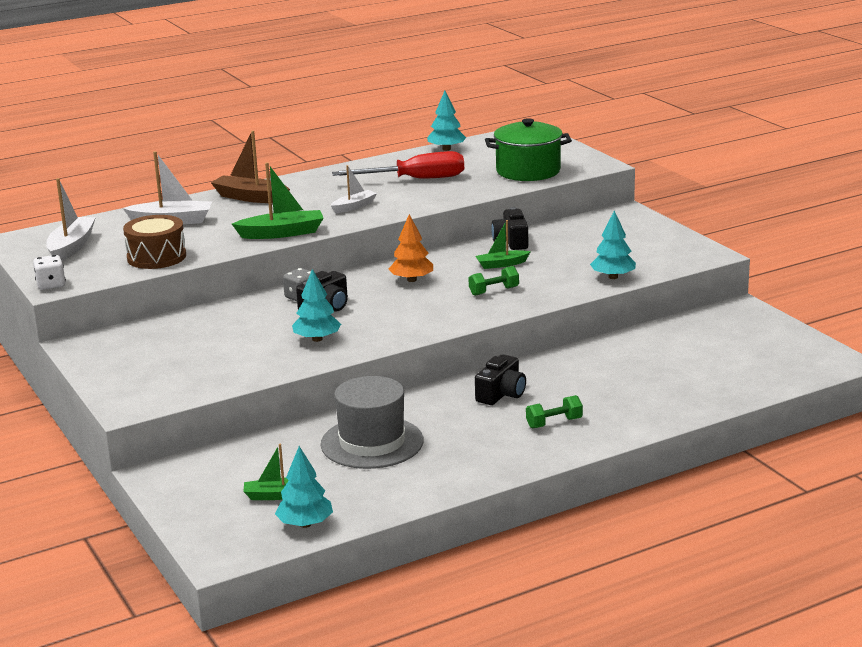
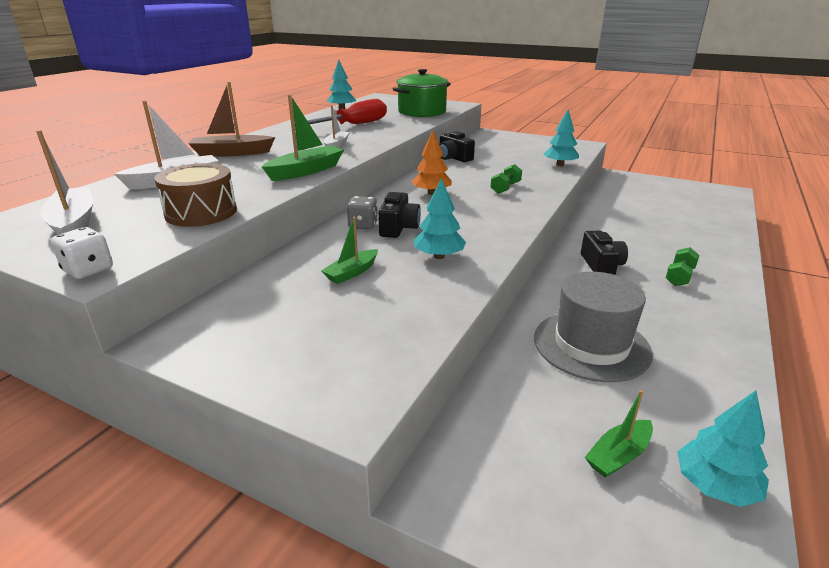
camera: 35 degrees left, 5 degrees up
green boat [475,220,531,269] -> green boat moved to [321,217,378,284]

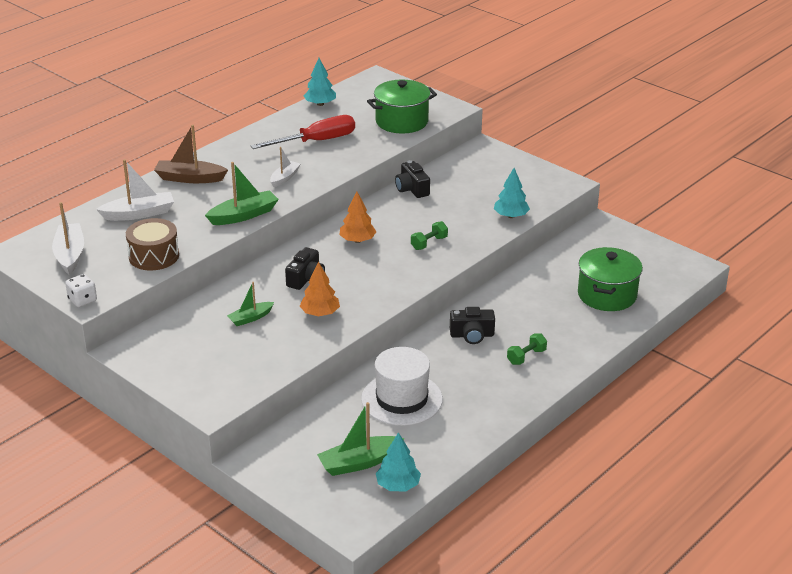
camera: 15 degrees right, 5 degrees up
grey dice [347,196,378,229] -> none
turquoise tree [414,178,466,259] -> orange tree [300,262,340,316]
grey hat [534,272,653,382] -> white hat [361,347,443,426]
black camera [581,231,628,275] -> black camera turned 75 degrees clockwise [450,307,495,344]
green boat [585,390,653,478] -> green boat [317,402,405,476], size x1.61
none -> green pot [578,247,643,311]

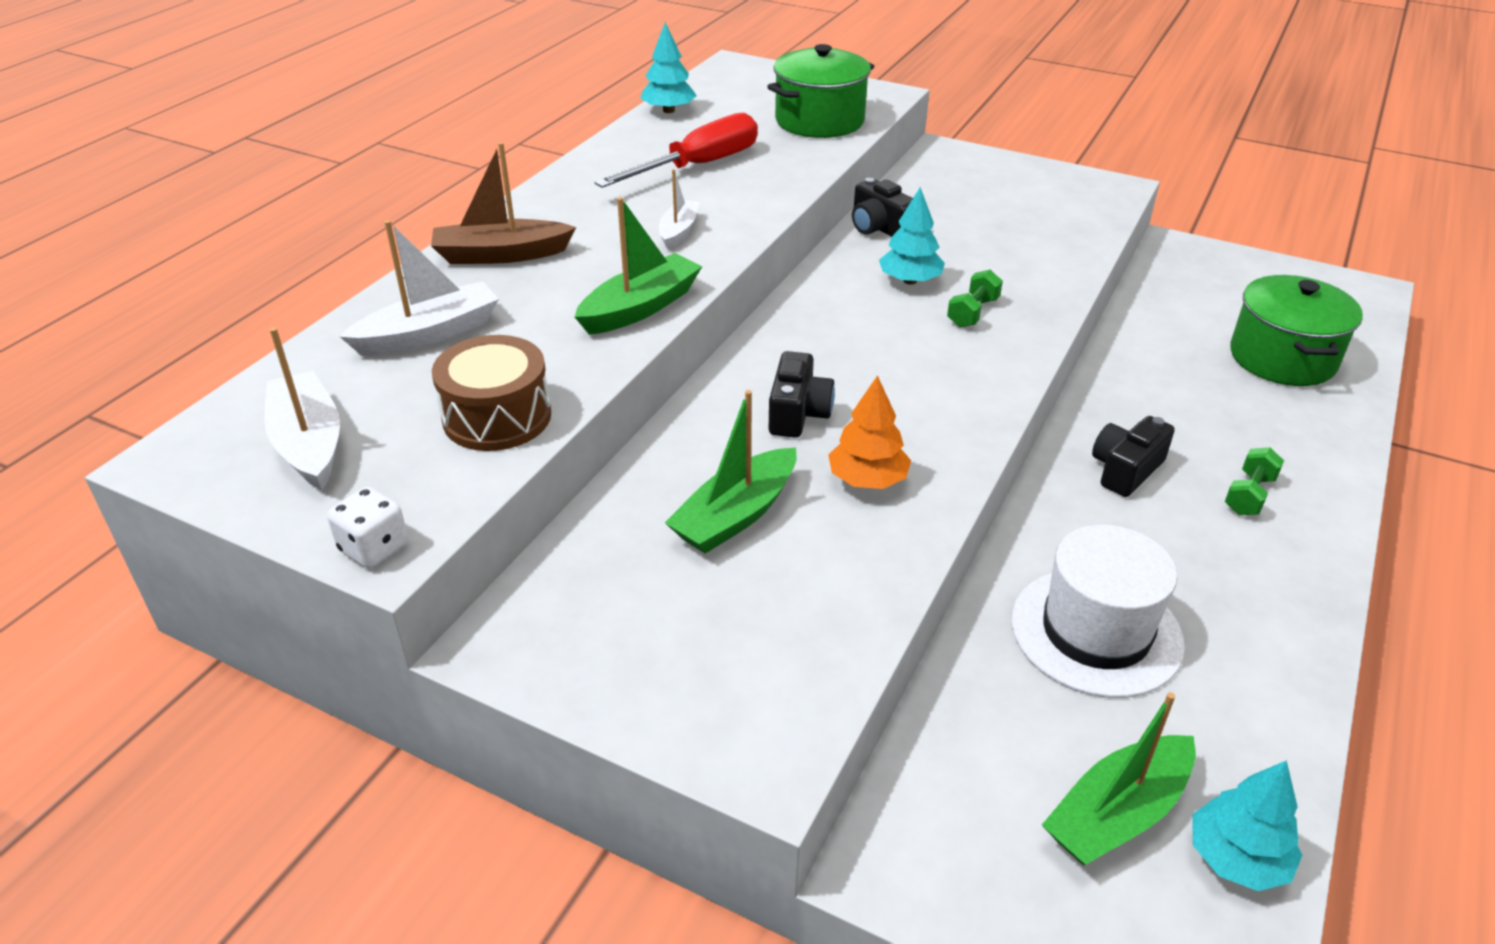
camera: 15 degrees left, 5 degrees up
green boat [227,282,274,326] -> green boat [665,390,797,554], size x1.61
orange tree [339,192,376,243] -> none
black camera [450,307,495,344] -> black camera turned 150 degrees clockwise [1092,416,1175,497]
turquoise tree [494,168,530,218] -> turquoise tree moved to [879,187,945,284]

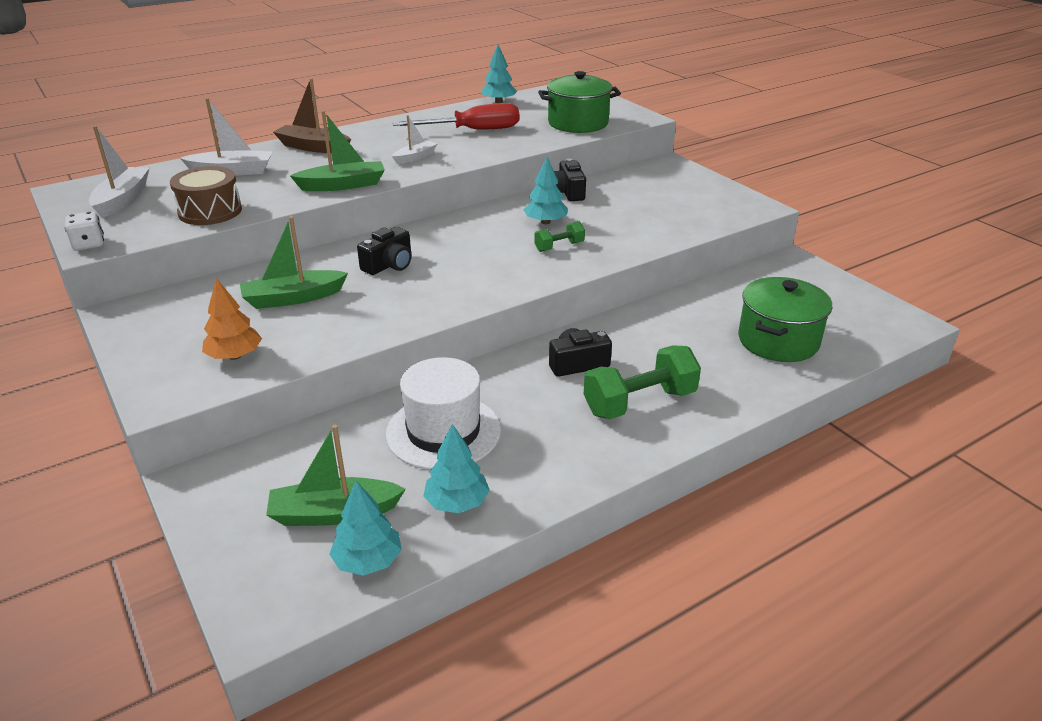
camera: 30 degrees right, 5 degrees down
orange tree [828,375,911,489] -> orange tree moved to [202,278,262,360]
green dumbbell [1225,447,1284,515] -> green dumbbell [584,345,701,419], size x1.89
none -> turquoise tree [423,424,490,513]

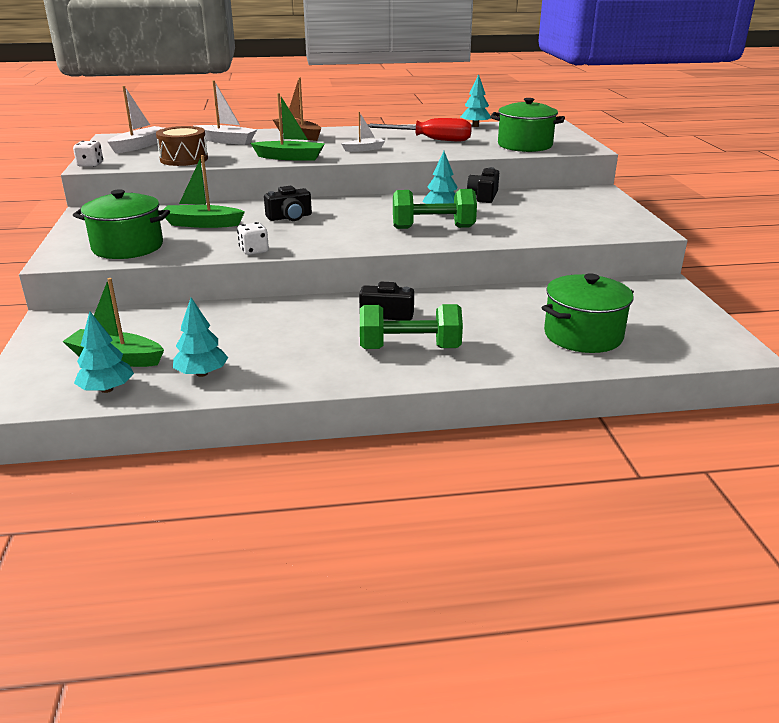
camera: 25 degrees right, 5 degrees down
orange tree [202,278,262,360] -> green pot [73,189,170,259]
white hat [386,357,501,470] -> none
green dumbbell [534,221,585,252] -> green dumbbell [393,189,477,229], size x1.89
none -> white dice [237,222,269,255]

